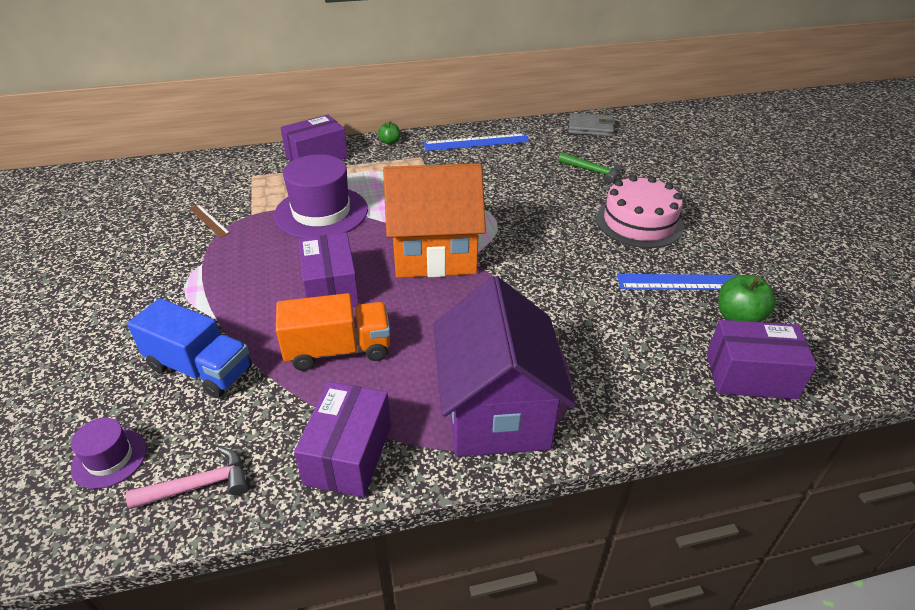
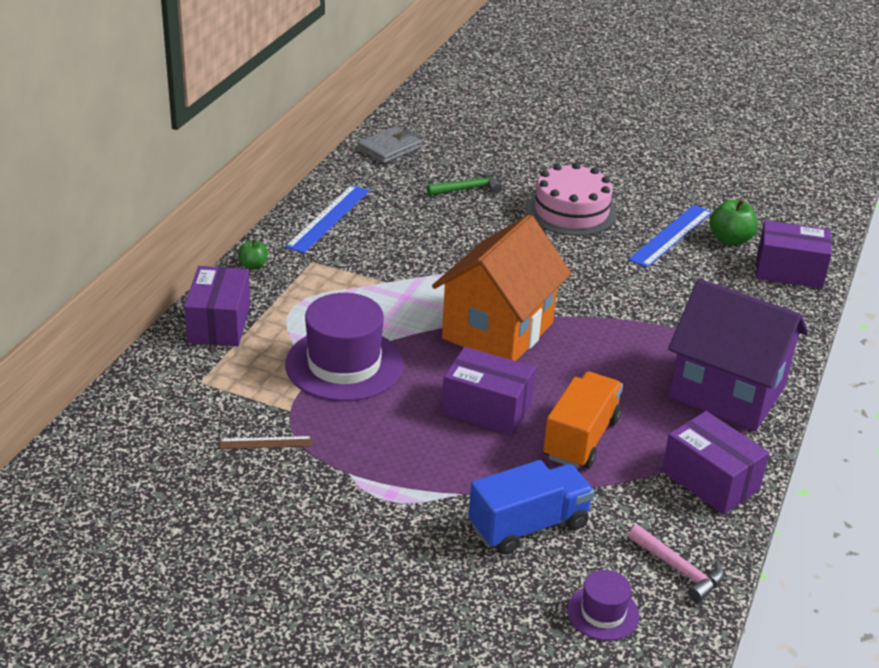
camera: 55 degrees left, 5 degrees down
pink hammer [126,447,247,509] -> pink hammer turned 120 degrees clockwise [628,525,724,603]
purple box [707,320,817,400] -> purple box turned 60 degrees clockwise [756,220,832,288]

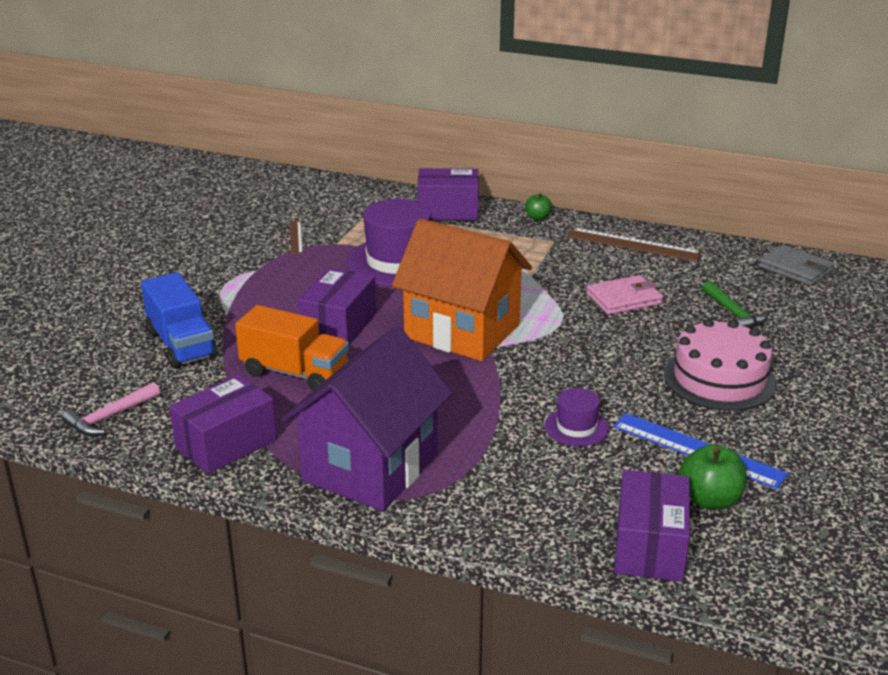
camera: 90 degrees right, 5 degrees down
blue ruler [285,185,369,253] -> brown ruler [566,227,702,262]
purple hat [567,570,639,641] -> purple hat moved to [544,388,609,446]
none -> pink wallet [586,275,663,315]

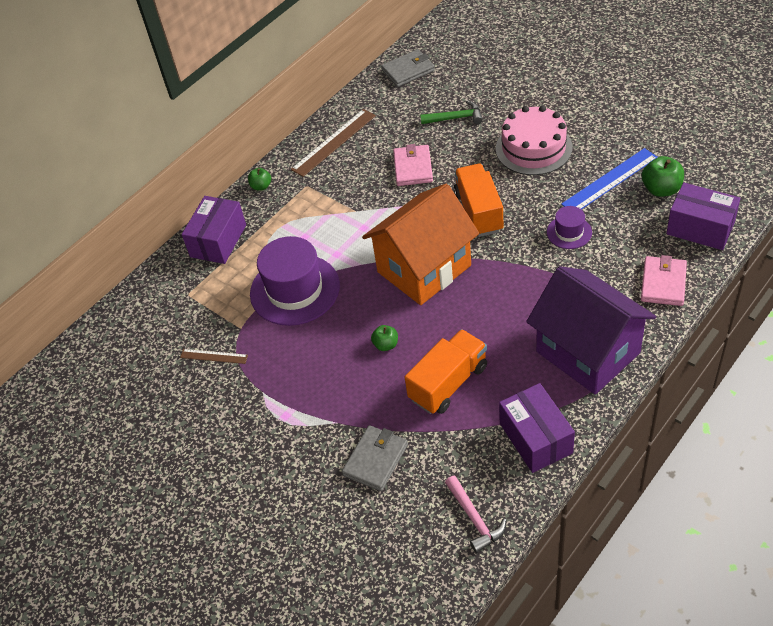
camera: 65 degrees left, 20 degrees up
blue truck [141,272,218,369] -> grey wallet [342,425,408,491]
purple box [298,268,376,345] -> green apple [371,325,398,351]
none -> orange truck [454,164,504,237]
none -> pink wallet [641,255,687,306]

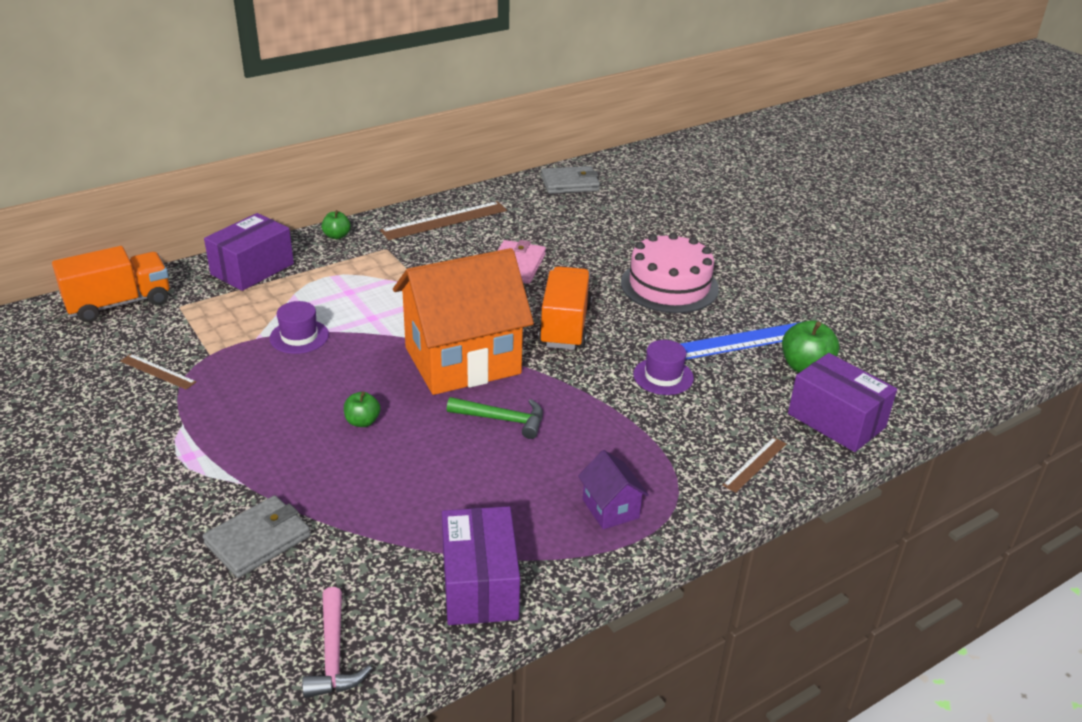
camera: 10 degrees right, 15 degrees down
purple hat [250,236,340,326] -> purple hat [269,301,329,354], size x0.50
orange truck [405,329,487,414] -> orange truck moved to [52,246,170,323]
green hammer [420,100,483,124] -> green hammer moved to [447,397,543,439]
purple house [526,266,656,395] -> purple house [578,450,649,529], size x0.41
pink wallet [641,255,687,306] -> brown ruler [723,437,787,493]

